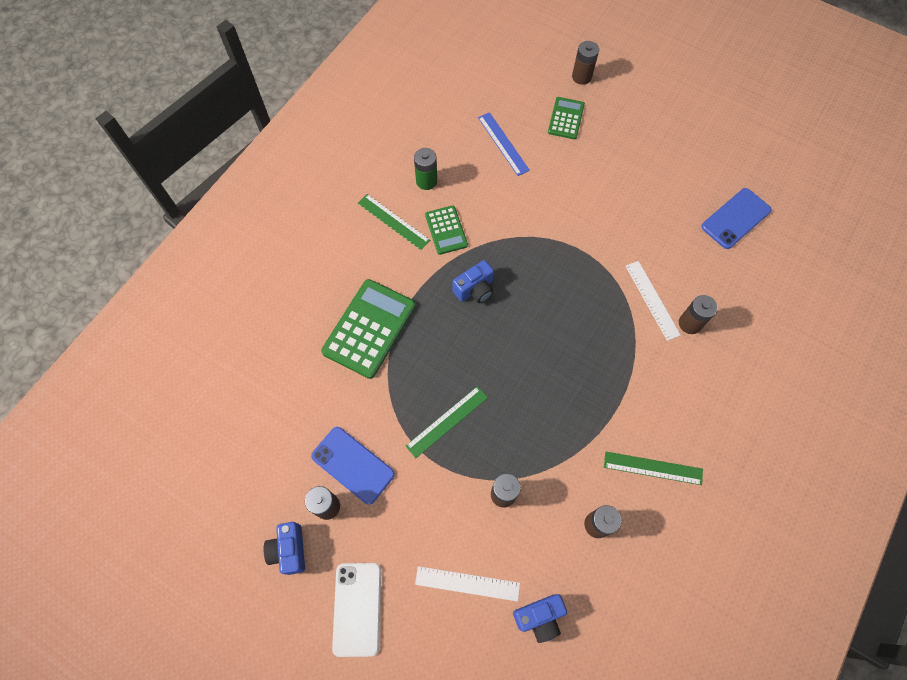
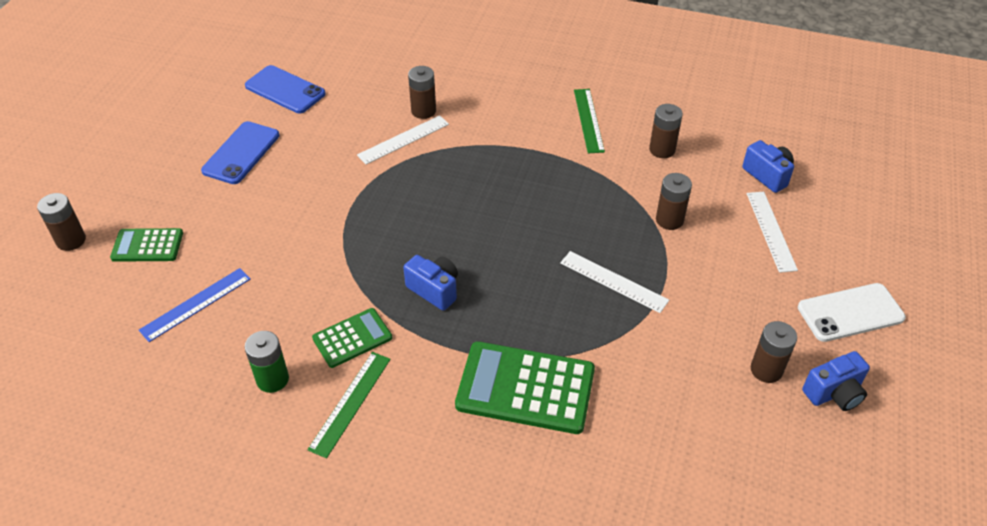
camera: 105 degrees left, 20 degrees down
blue phone [311,427,395,505] -> blue phone moved to [201,121,280,184]
green ruler [406,386,488,458] -> white ruler [560,251,669,313]

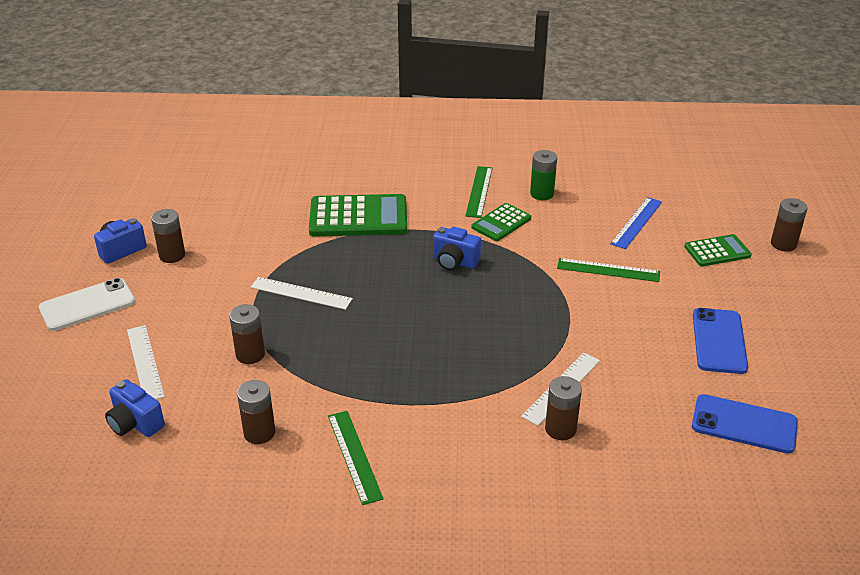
camera: 165 degrees right, 10 degrees down
none -> green ruler [557,258,660,282]

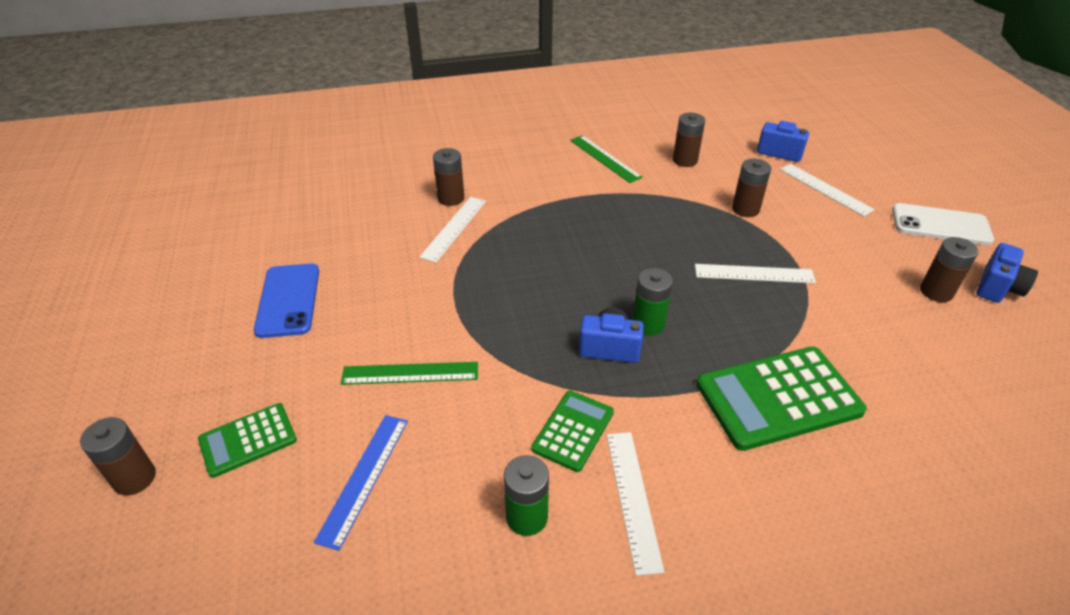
camera: 165 degrees right, 5 degrees up
white phone [39,278,135,331] -> white phone turned 60 degrees clockwise [892,203,994,245]
green ruler [465,166,492,218] -> white ruler [607,432,664,576]
blue phone [692,394,798,454] -> none
none -> green battery [632,268,673,336]

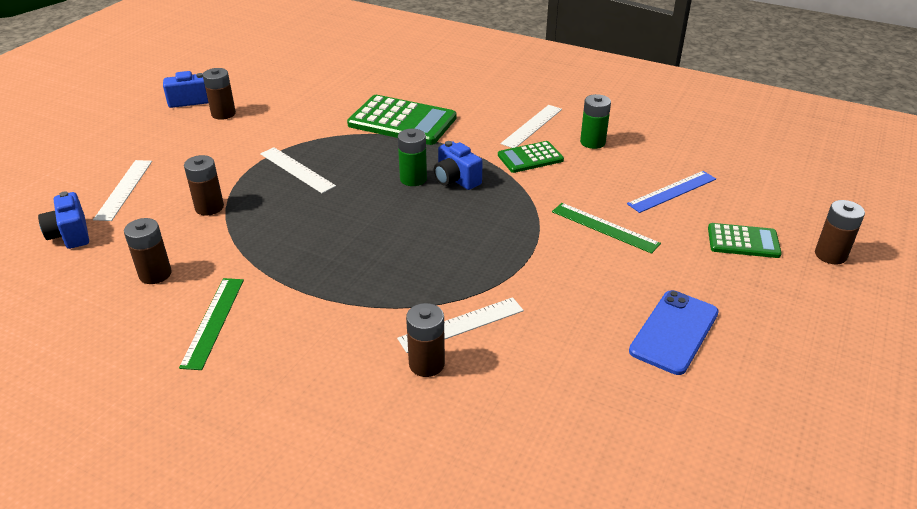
camera: 140 degrees left, 5 degrees down
white phone [892,203,994,245] -> none

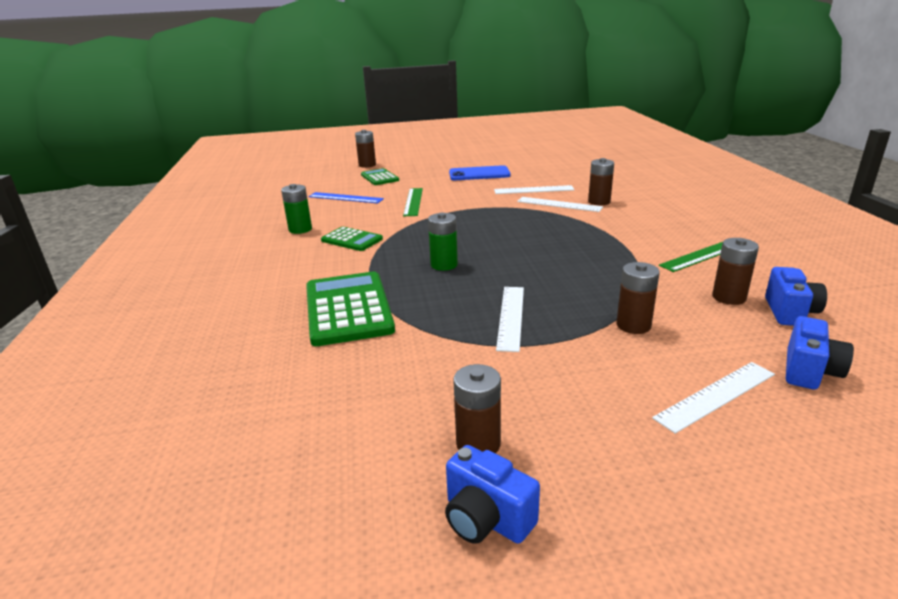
camera: 125 degrees left, 10 degrees down
blue camera [434,141,483,190] -> blue camera moved to [765,267,827,326]
white ruler [501,105,562,148] -> white ruler moved to [494,185,575,194]

